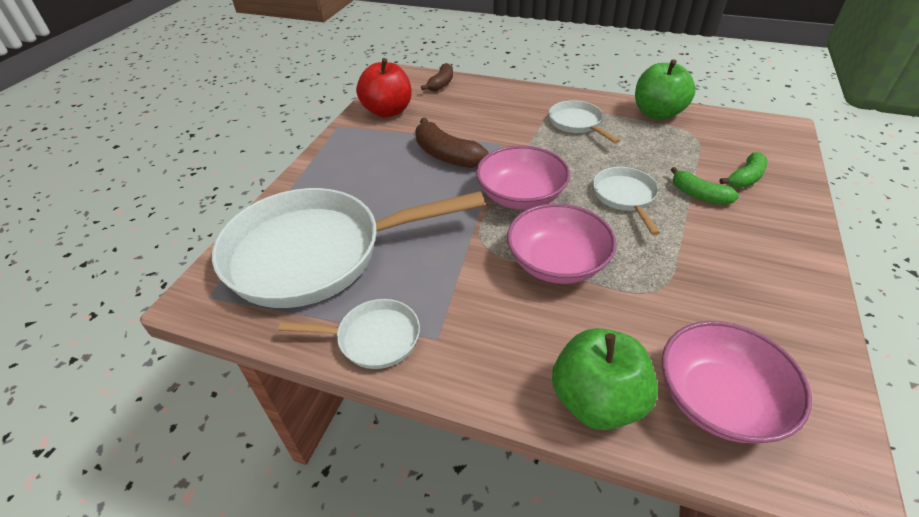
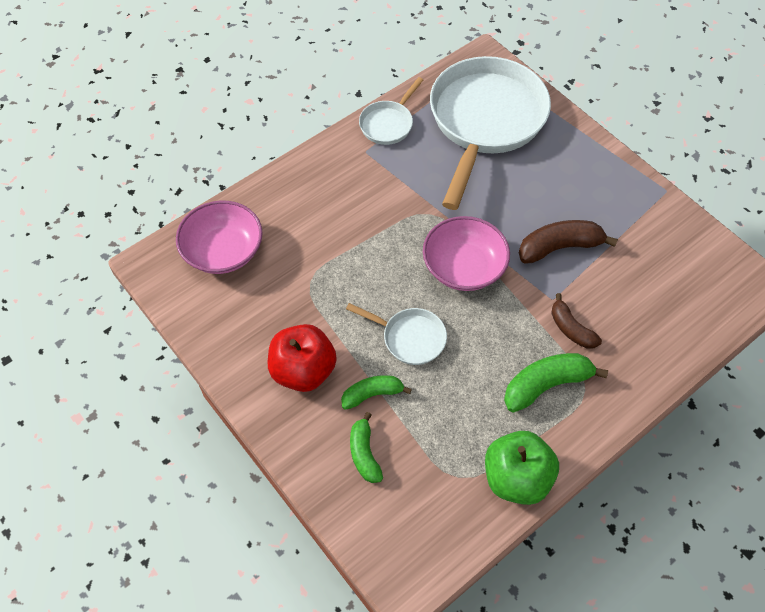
camera: 120 degrees right, 15 degrees up
red apple [356,58,412,118] -> red apple moved to [268,324,337,392]
brown banana [421,63,453,91] -> brown banana moved to [551,293,602,349]
pink bowl [507,203,617,284] -> none
white pan [549,100,620,144] -> green banana [504,353,608,413]
green apple [552,328,658,430] -> none

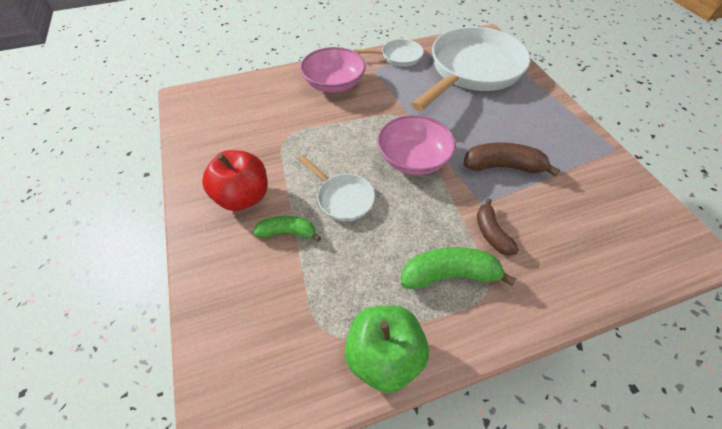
camera: 20 degrees right, 5 degrees down
pink bowl [176,201,263,274] -> pink bowl moved to [300,47,366,93]
green banana [350,412,383,483] -> none
white pan [359,77,423,145] -> white pan turned 150 degrees counterclockwise [353,39,424,67]

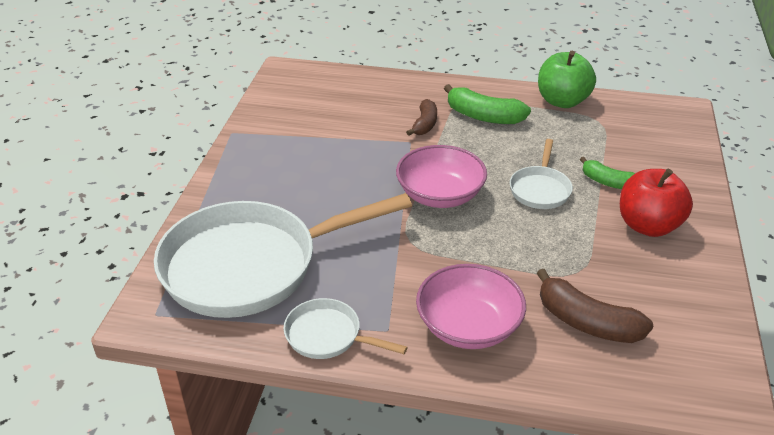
camera: 150 degrees left, 15 degrees down
white pan [299,156,375,222] -> white pan turned 150 degrees counterclockwise [510,139,573,209]
brown banana [464,142,560,177] -> brown banana moved to [536,269,653,343]

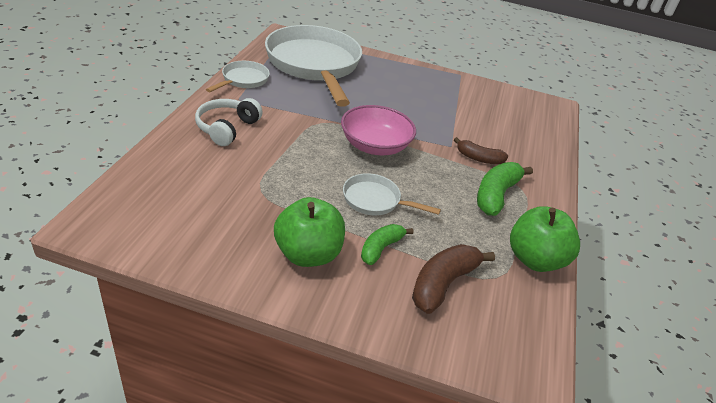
camera: 90 degrees right, 0 degrees up
pink bowl [416,264,526,349] -> white headphones [195,98,263,146]
brown banana [536,269,653,343] -> brown banana moved to [412,244,495,314]
red apple [620,169,693,237] -> green apple [274,197,345,267]

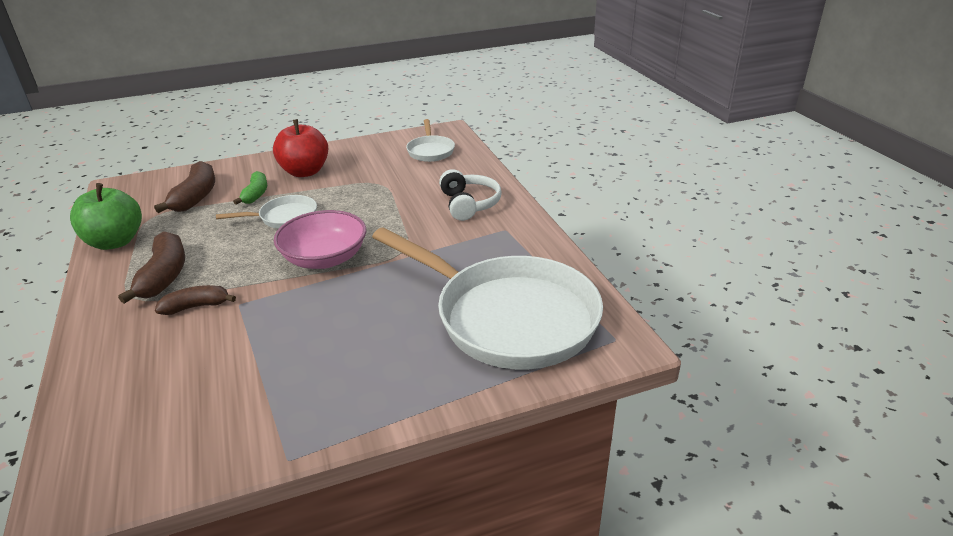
camera: 150 degrees right, 5 degrees down
white pan [206,61,270,92] -> white pan moved to [406,119,455,162]
green apple [274,197,345,267] -> red apple [273,119,328,177]
green banana [477,162,533,216] -> brown banana [118,231,185,304]

